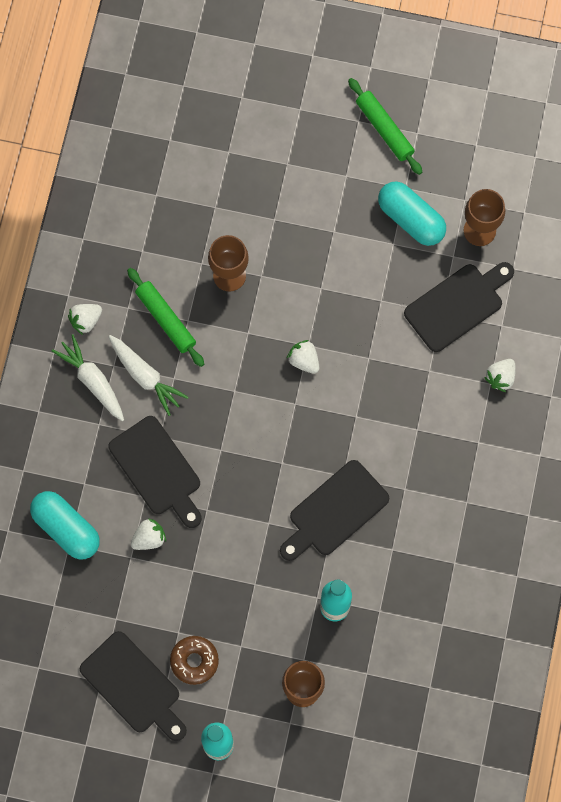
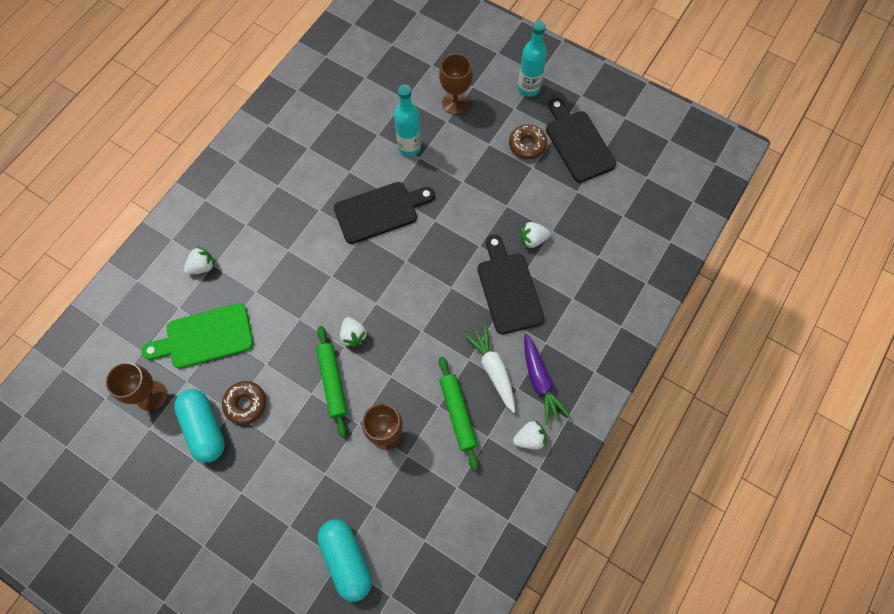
camera: 160 degrees left, 5 degrees down
turquoise capsule [30,491,100,560] -> turquoise capsule moved to [317,519,372,602]
white carrot [52,334,124,421] -> purple carrot [524,333,571,425]
green rolling pin [348,78,422,175] -> green rolling pin moved to [316,326,348,438]
black cutting board [404,262,514,352] -> green cutting board [142,303,253,369]
none -> brown donut [222,381,266,425]

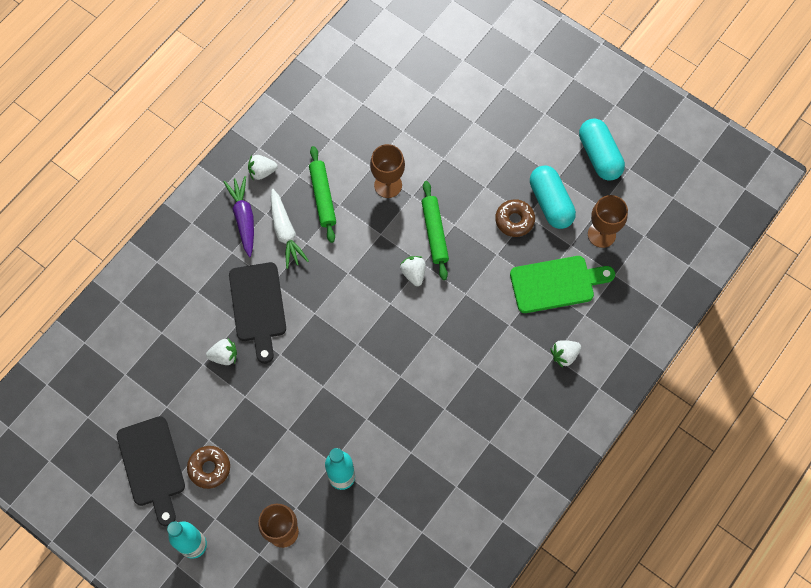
camera: 175 degrees left, 0 degrees up
turquoise capsule [317,519,372,602] -> turquoise capsule moved to [579,118,625,181]
black cutting board [334,182,435,244] -> none

